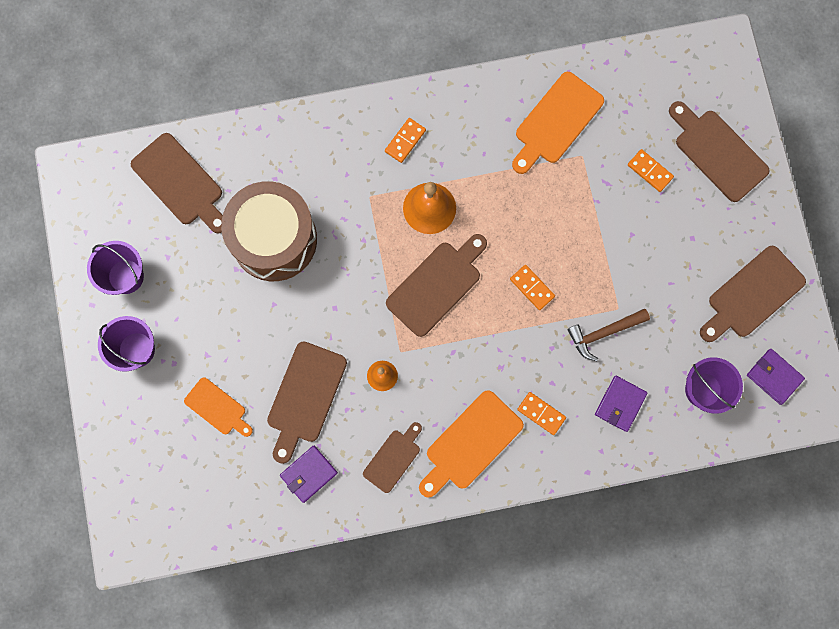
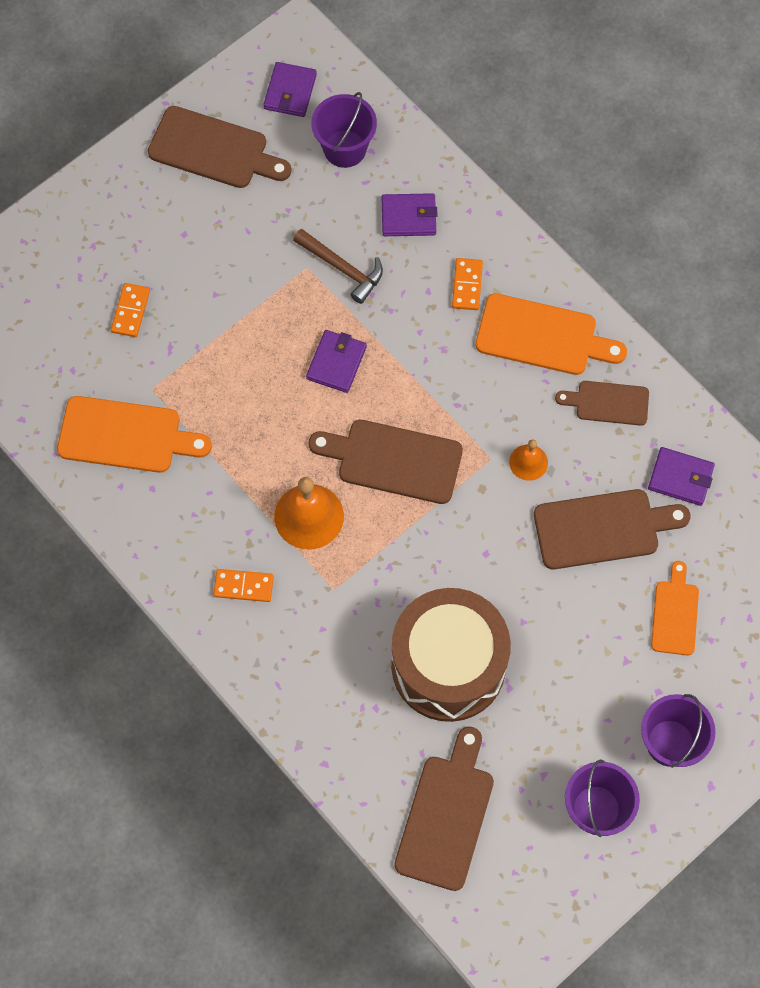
camera: 120 degrees left, 10 degrees down
orange domino [510,265,555,310] -> purple wallet [306,330,367,393]
brown cutting board [669,101,770,202] -> none

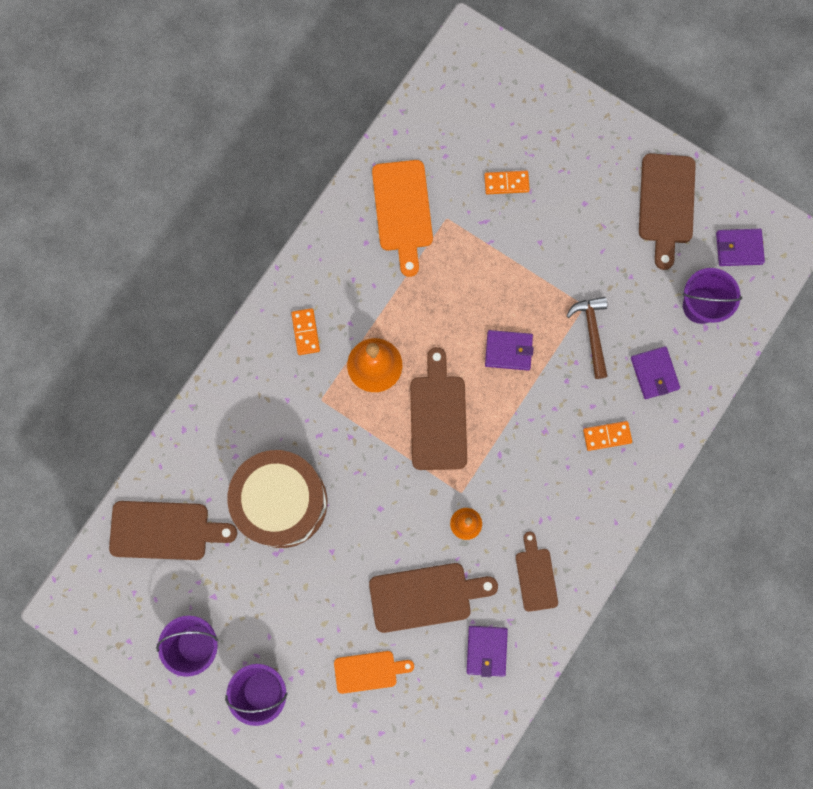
camera: 75 degrees right, 10 degrees up
brown hammer [293,229,383,304] -> brown hammer turned 150 degrees clockwise [567,297,608,379]
orange cutting board [476,293,627,375] -> none
brown cutting board [534,489,691,569] -> brown cutting board turned 75 degrees counterclockwise [369,563,498,633]

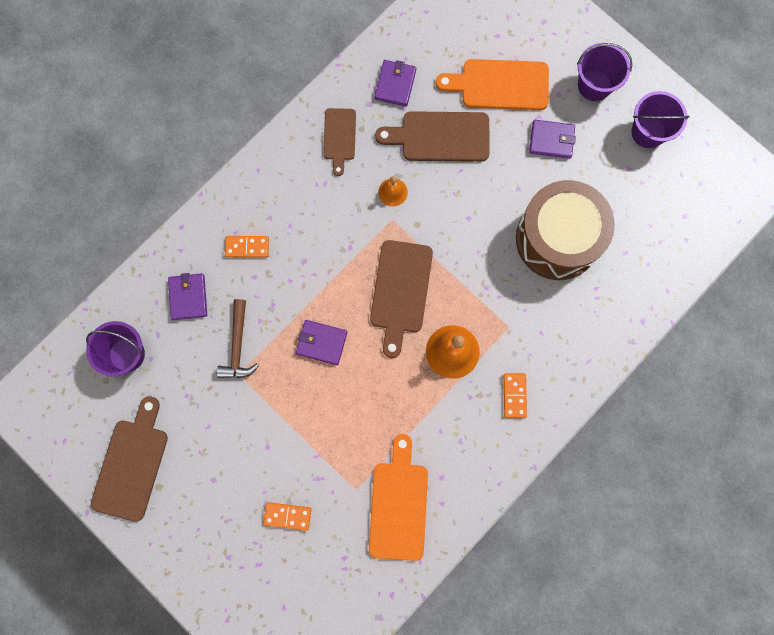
camera: 170 degrees left, 0 degrees up
brown cutting board [109,501,237,560] -> none
orange cutting board [334,651,414,694] -> orange cutting board [436,59,549,110], size x1.62
purple wallet [716,229,765,266] -> purple wallet moved to [529,120,576,159]

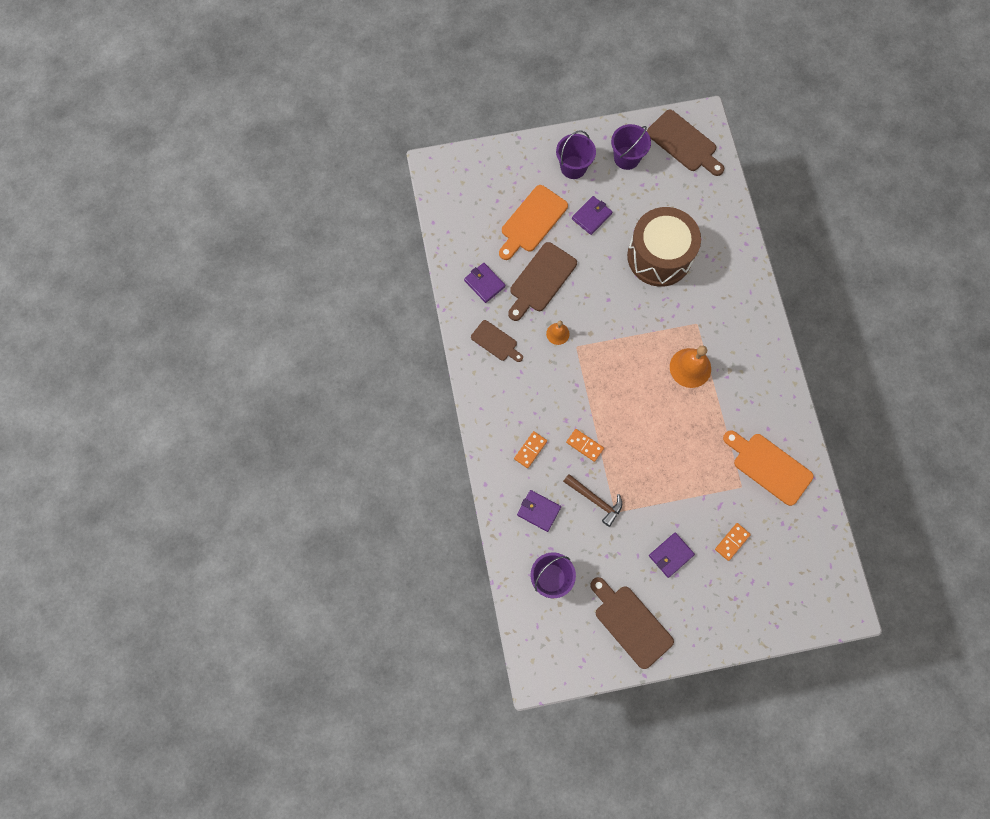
camera: 55 degrees left, 5 degrees down
purple wallet [296,320,347,365] -> purple wallet moved to [649,533,695,578]
brown cutting board [370,240,433,358] -> brown cutting board moved to [647,110,724,176]
orange domino [504,373,527,418] -> orange domino moved to [566,429,604,462]

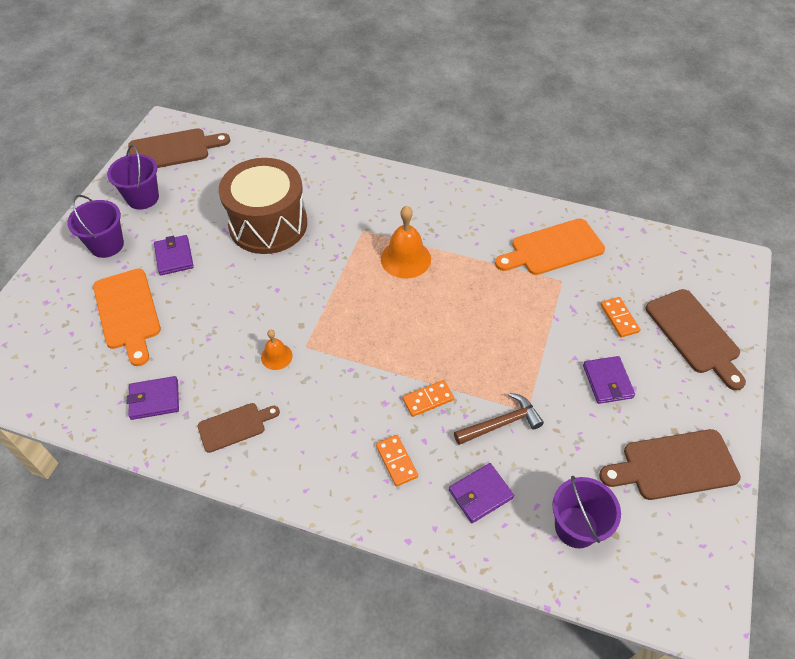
camera: 60 degrees left, 20 degrees down
brown cutting board [508,242,577,321] -> brown cutting board moved to [645,289,746,391]

